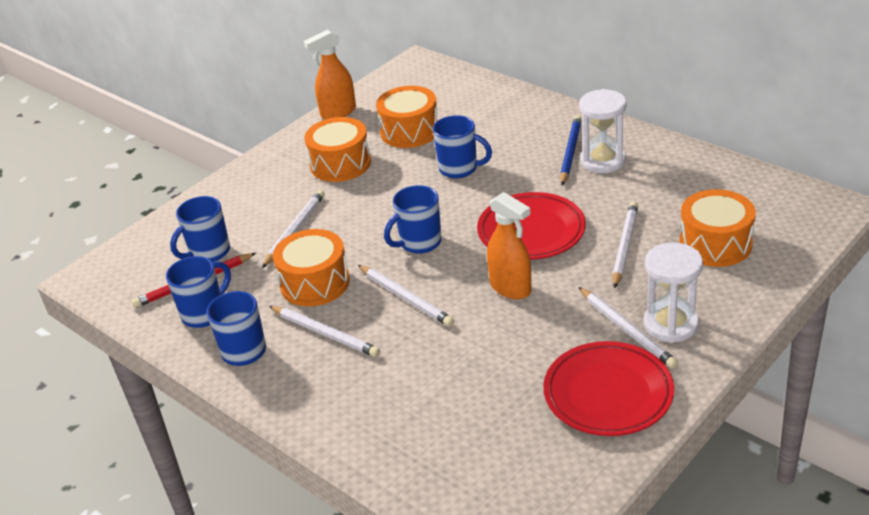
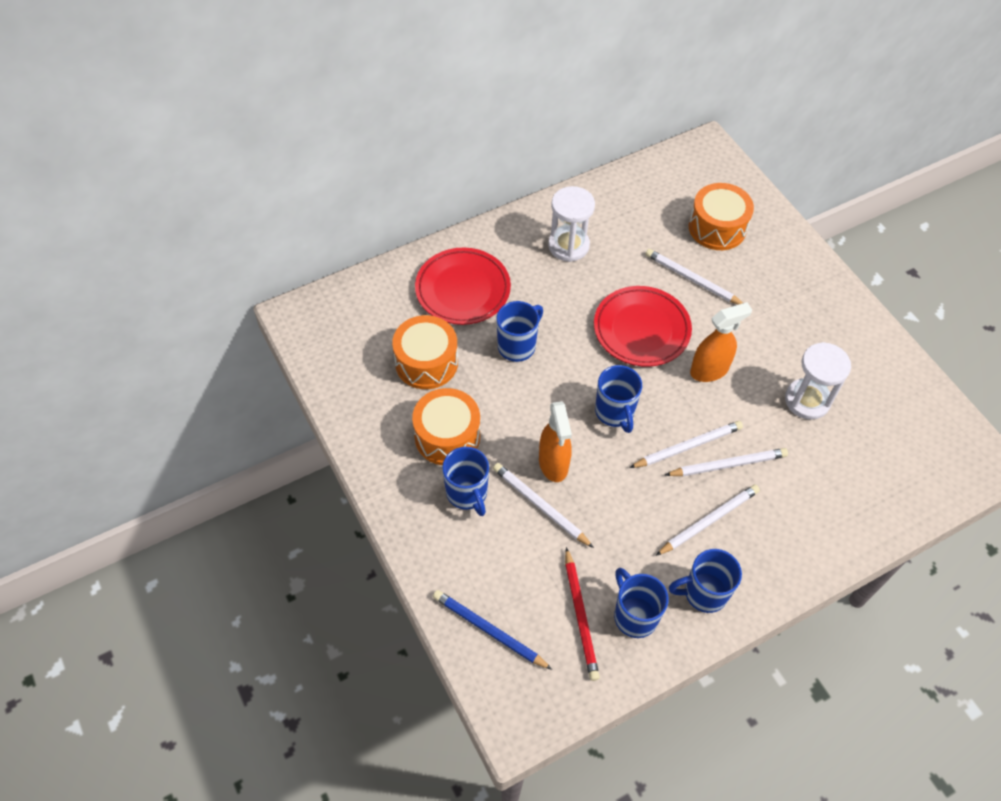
camera: 75 degrees left, 20 degrees up
blue mug [170,196,230,262] -> blue mug moved to [442,447,489,516]
orange drum [273,229,350,306] -> none
orange spray bottle [304,30,356,119] -> orange spray bottle moved to [539,401,572,482]
red plate [543,341,674,436] -> red plate moved to [415,248,511,325]
blue pencil [560,115,582,185] -> blue pencil moved to [433,590,552,670]
white pencil [578,287,678,369] -> white pencil moved to [665,448,788,477]
white hourglass [643,242,703,343] -> white hourglass moved to [785,342,851,420]

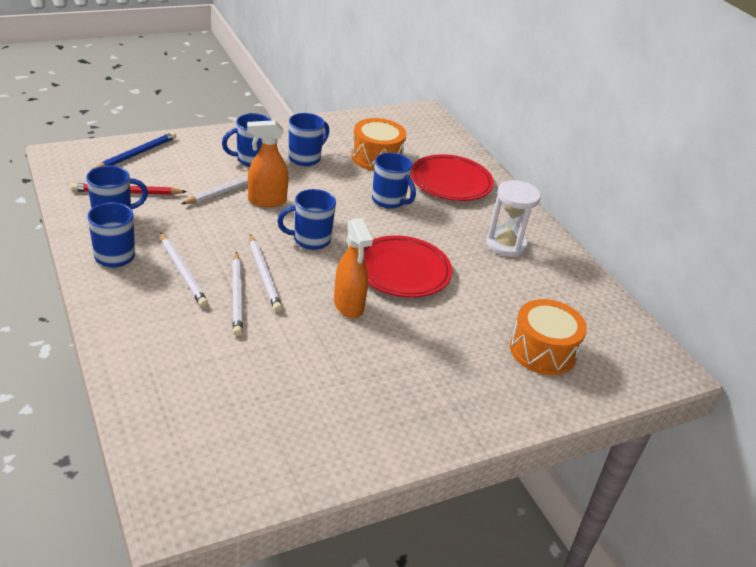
camera: 90 degrees right, 20 degrees down
orange drum [412,388,480,465] -> blue mug [288,113,329,166]
white pencil [645,249,743,305] -> none
white hourglass [785,342,851,420] -> none

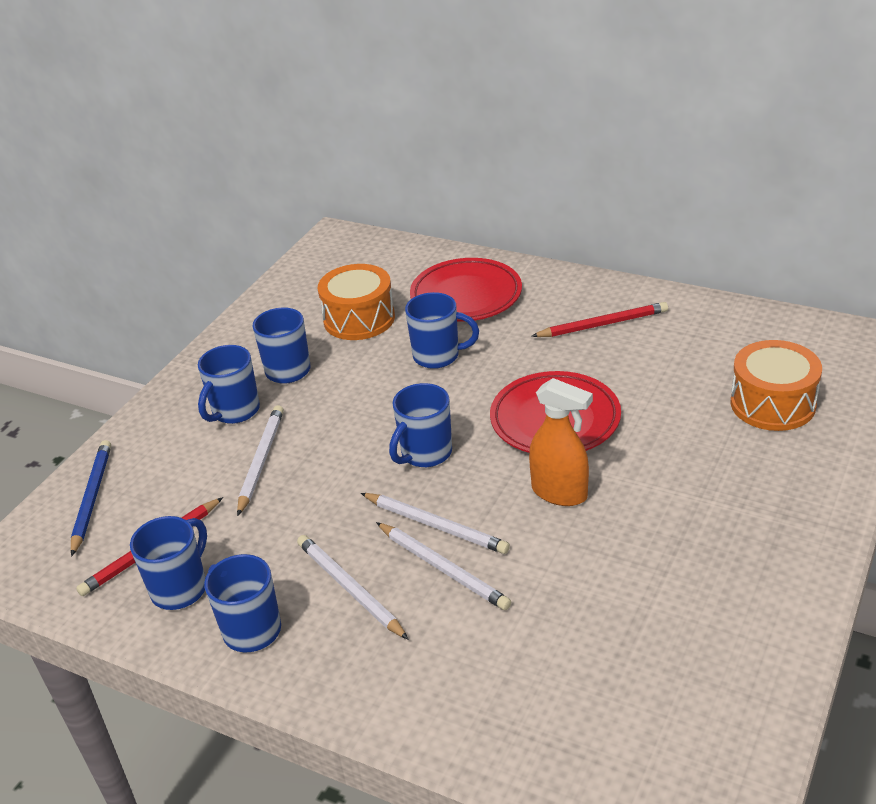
camera: 30 degrees left, 0 degrees up
white pencil [160,233,208,307] -> white pencil turned 150 degrees counterclockwise [297,535,409,640]
orange spray bottle [247,120,289,207] -> none
white hourglass [486,180,541,257] -> red pencil [531,302,668,337]

